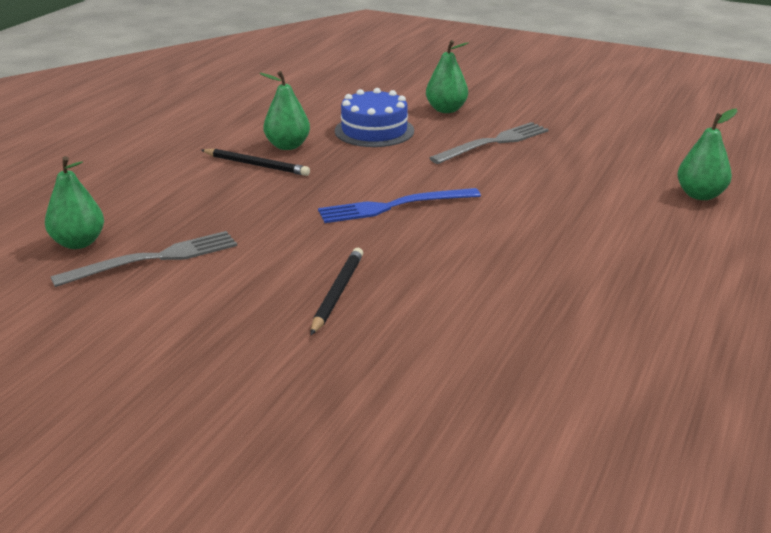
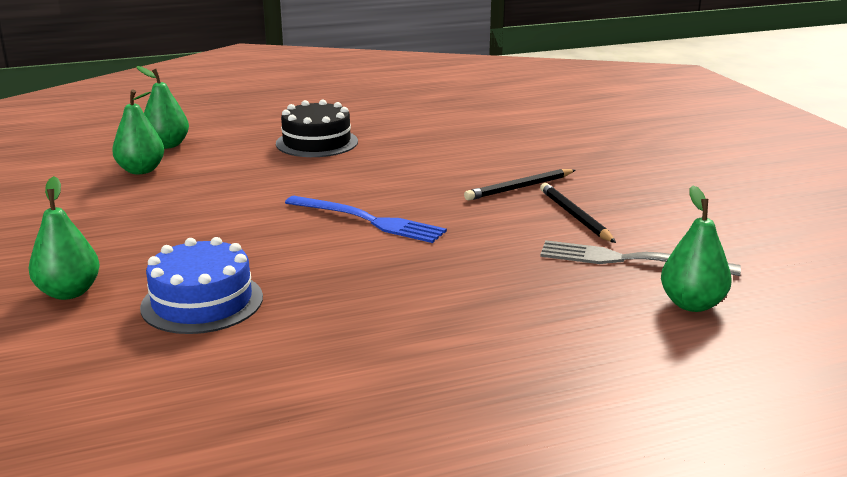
camera: 135 degrees left, 5 degrees down
black pencil [201,149,310,176] -> black pencil moved to [540,183,616,243]
green pear [260,71,310,150] -> green pear moved to [112,90,164,174]
grey fork [429,122,549,164] -> none
none -> black cake [276,100,358,157]

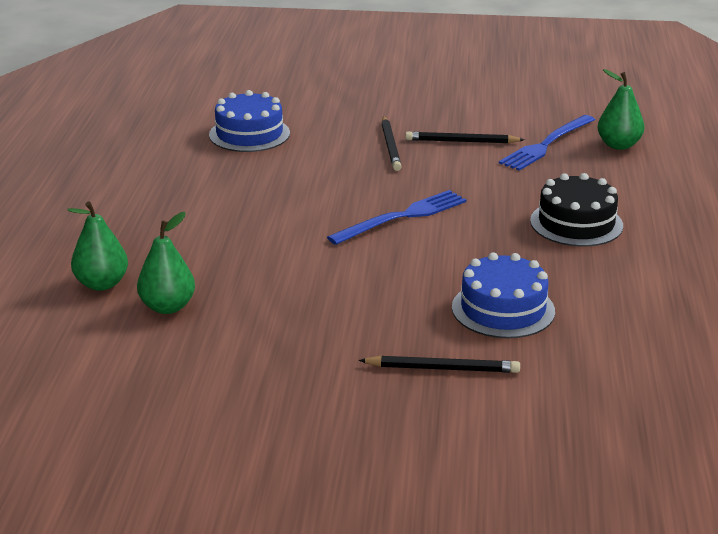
camera: 65 degrees left, 5 degrees up
green pear [29,176,100,300] -> black pencil [359,356,520,373]
black cake [276,100,358,157] -> black cake moved to [530,173,623,247]
grey fork [540,240,741,276] -> blue fork [499,115,595,171]
none -> blue cake [209,90,290,152]

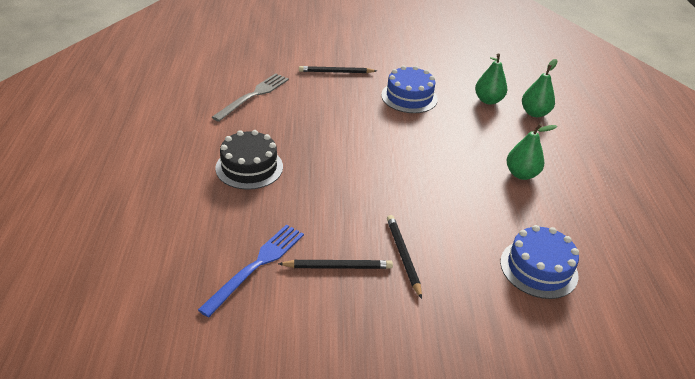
camera: 170 degrees right, 10 degrees up
blue fork [327,190,467,245] -> none
blue cake [452,252,555,338] -> blue cake moved to [381,66,438,113]
green pear [598,69,644,150] -> green pear moved to [507,124,557,180]
none -> grey fork [212,73,289,122]

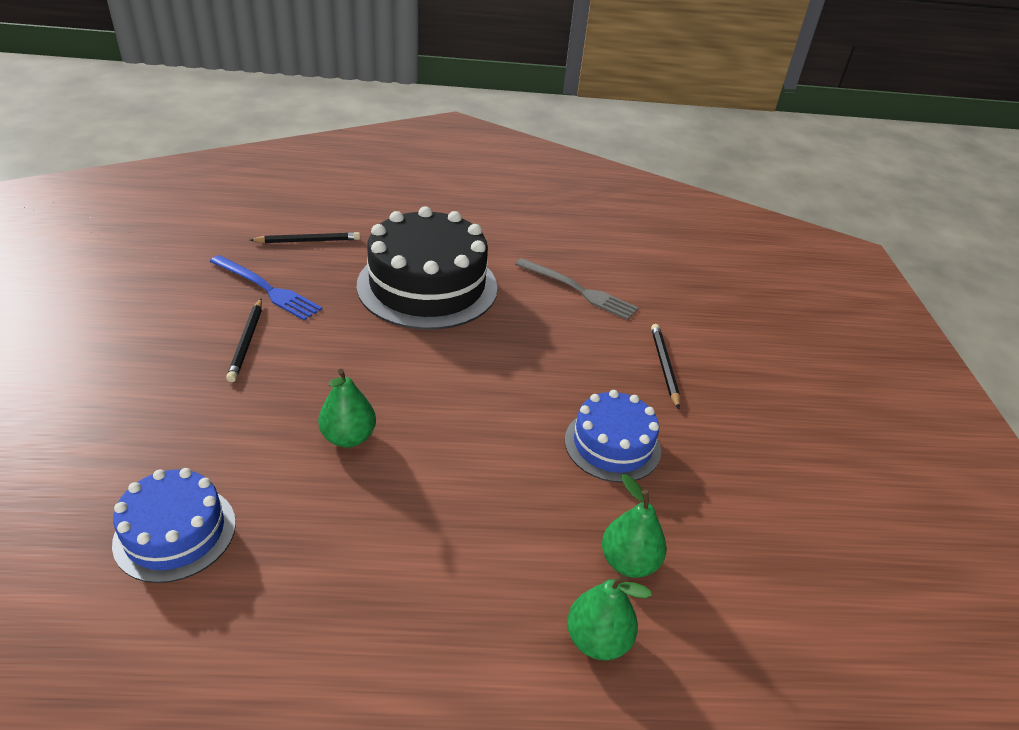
camera: 90 degrees right, 0 degrees up
black cake [216,130,283,190] -> black cake [357,206,497,330], size x1.79
black pencil [387,215,422,299] -> black pencil moved to [250,232,360,243]
green pear [507,124,557,180] -> green pear moved to [318,369,376,448]

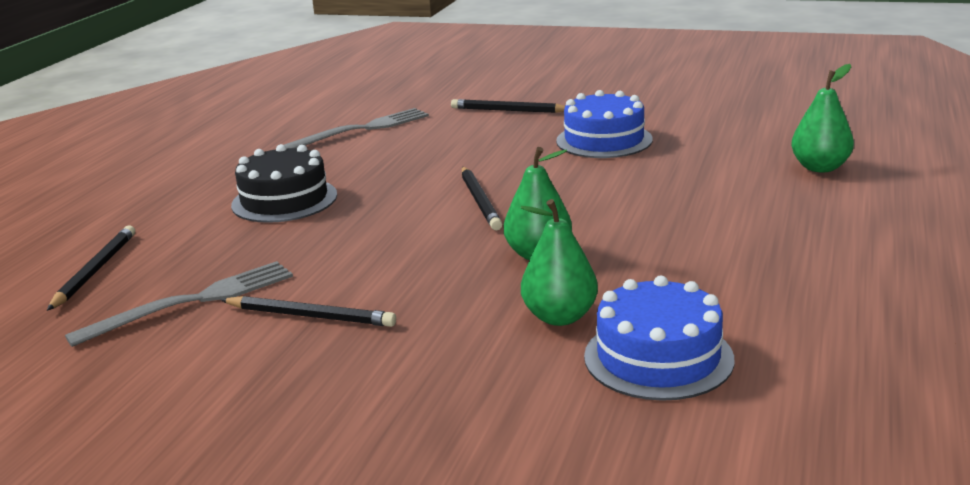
camera: 65 degrees left, 15 degrees down
blue fork [209,255,322,321] -> grey fork [65,261,293,347]
black cake [357,206,497,330] -> black cake [231,144,337,223], size x0.56
green pear [602,474,667,578] -> green pear moved to [521,199,598,326]
none -> black pencil [462,167,502,230]

